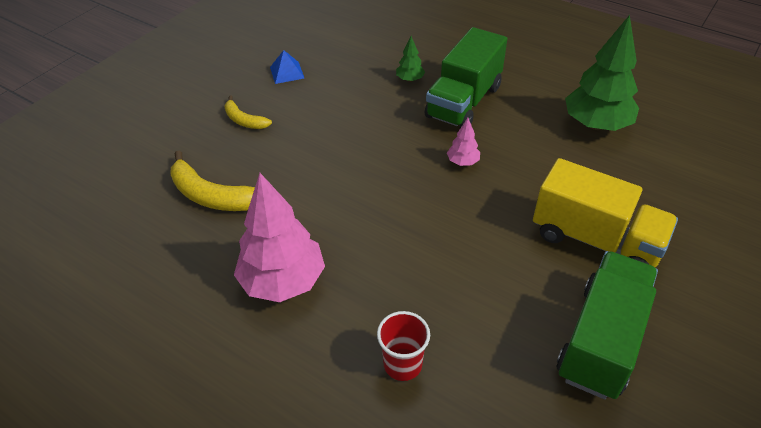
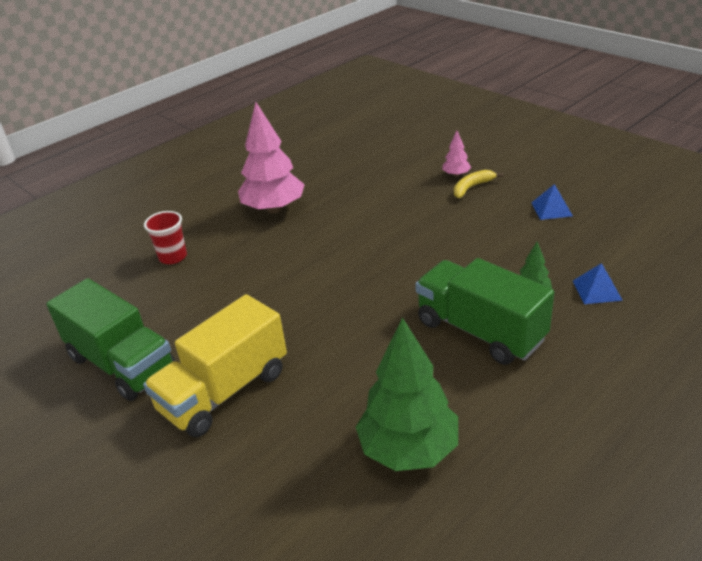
camera: 105 degrees right, 10 degrees down
yellow banana [171,150,255,211] -> none
pink tree [447,118,480,166] -> pink tree moved to [442,130,471,177]
none -> blue pyramid [573,263,623,304]

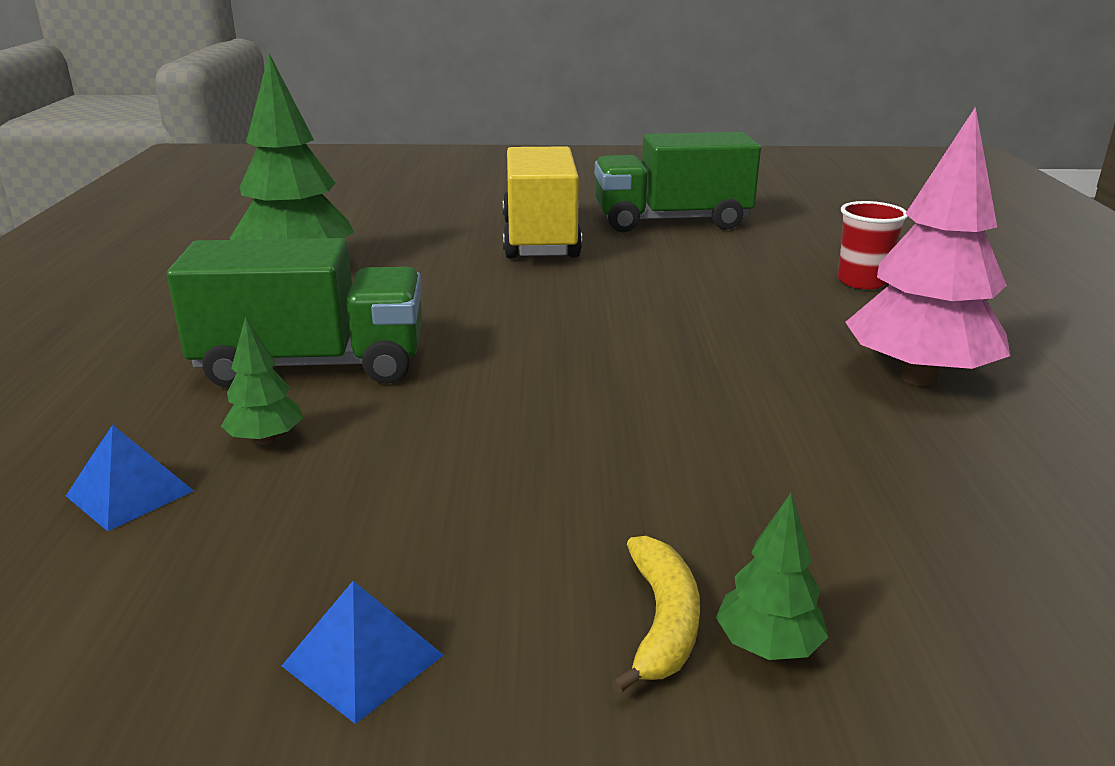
camera: 130 degrees right, 10 degrees down
pink tree [442,130,471,177] -> green tree [716,493,828,660]

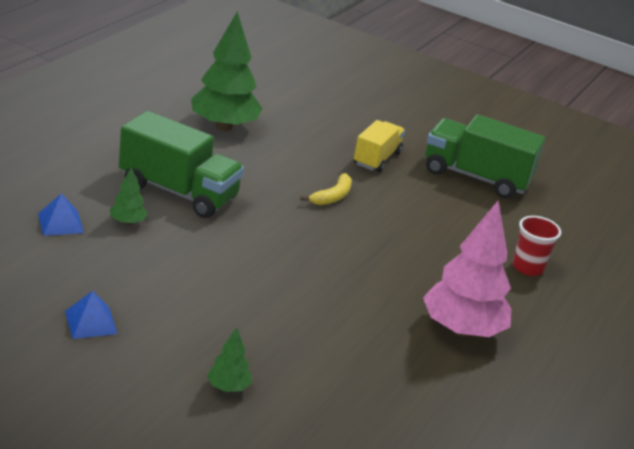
camera: 25 degrees right, 5 degrees up
yellow truck [503,146,582,258] -> yellow truck [354,120,405,172], size x0.62
yellow banana [611,536,700,694] -> yellow banana moved to [300,173,352,205]

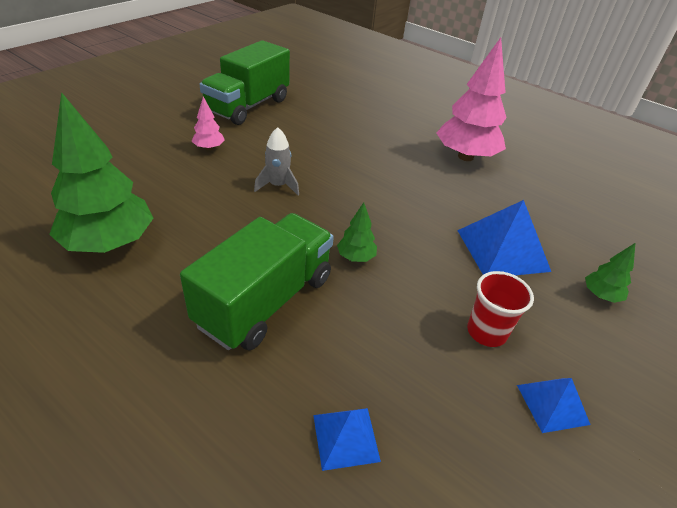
camera: 80 degrees left, 10 degrees up
green tree [110,167,148,225] -> green tree moved to [337,202,377,262]
yellow banana [300,173,352,205] -> grey rocket [254,127,299,195]
yellow truck [354,120,405,172] -> pink tree [192,97,225,150]
red cup [513,216,561,276] -> red cup moved to [467,271,534,347]
none -> blue pyramid [457,200,551,275]

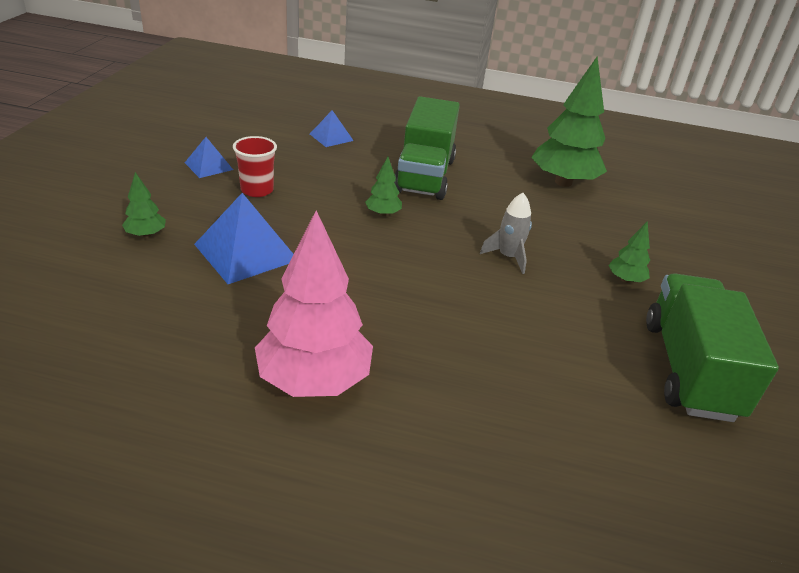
camera: 155 degrees right, 5 degrees down
pink tree [192,97,225,150] -> green tree [608,221,650,283]

